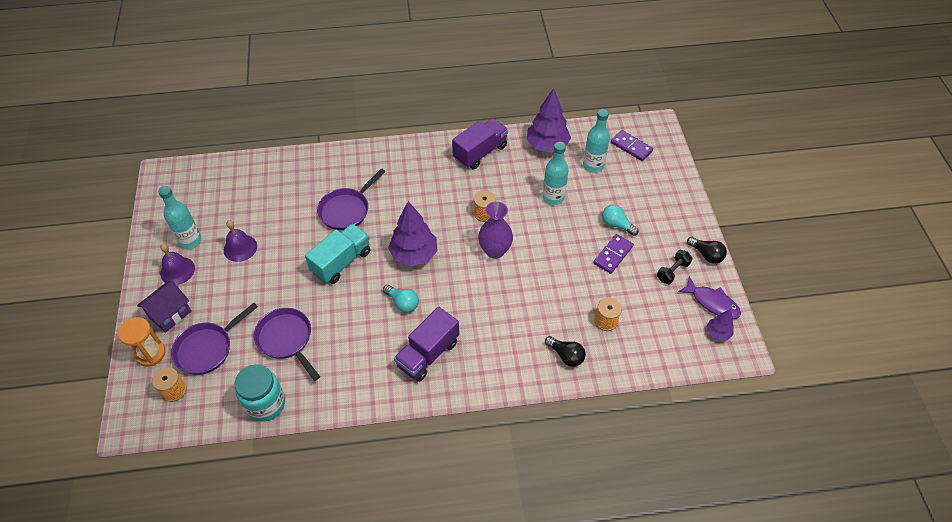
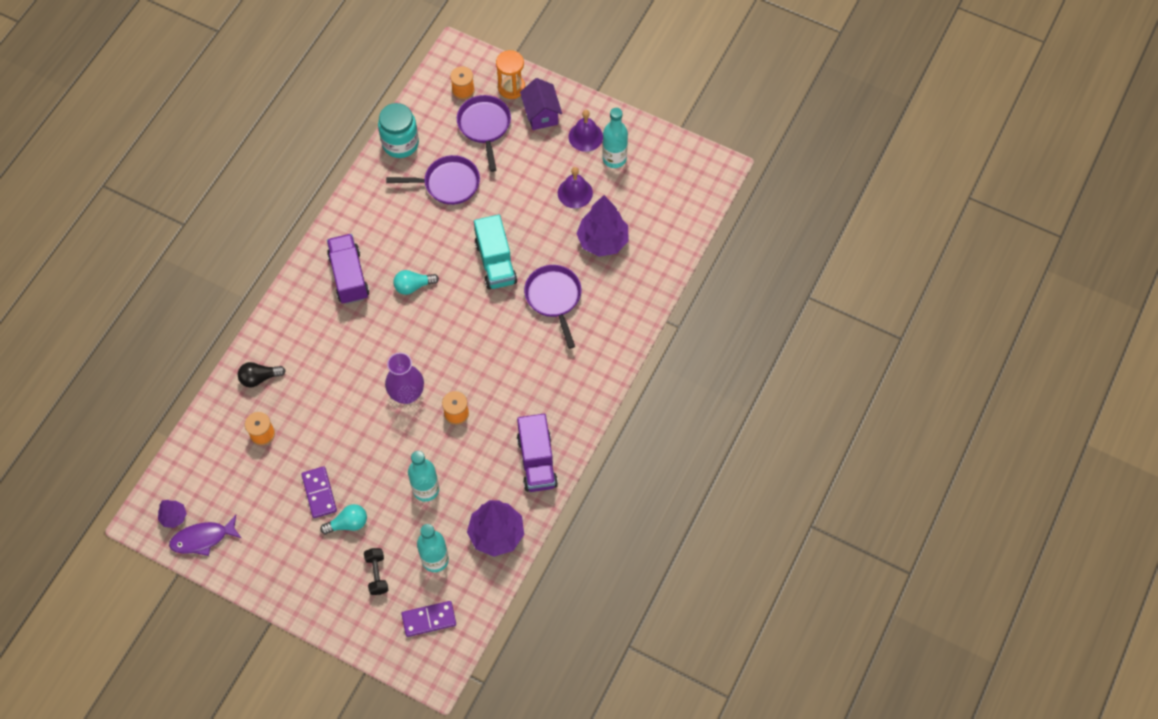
camera: 125 degrees right, 10 degrees up
purple tree [388,201,438,267] -> purple tree moved to [576,195,629,257]
black dumbbell [657,250,692,284] -> black dumbbell moved to [364,548,388,595]
black light bulb [687,237,727,264] -> none

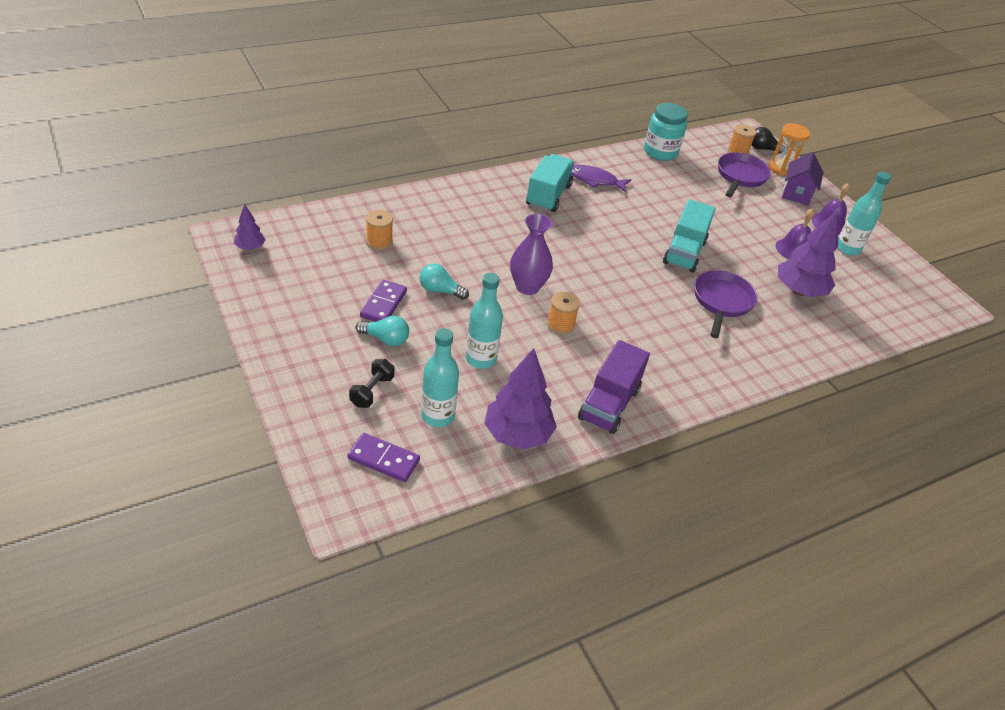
camera: 30 degrees right, 20 degrees down
purple fish [169,515,241,556] -> purple fish moved to [572,165,632,193]
black light bulb [238,362,286,387] -> black light bulb moved to [752,127,787,154]
purple truck [327,234,369,304] -> turquoise truck [526,154,575,212]
purple pan [386,155,480,205] -> none
turquoise light bulb [393,270,439,295] -> turquoise light bulb moved to [420,263,469,300]

